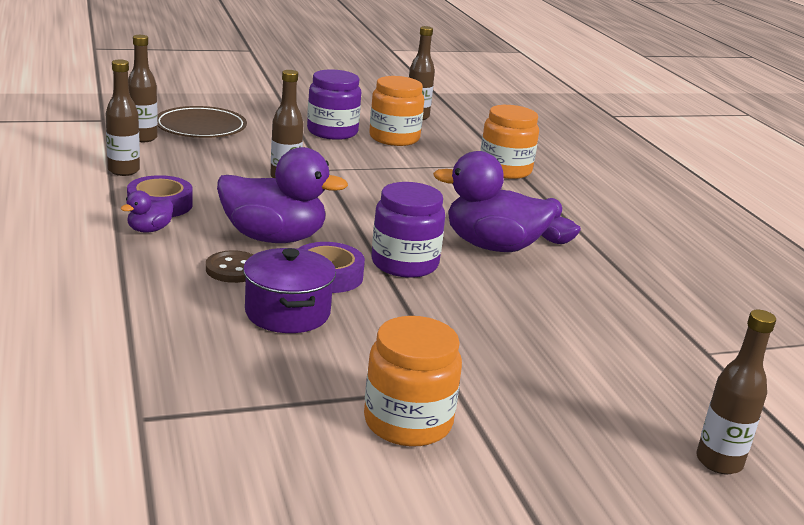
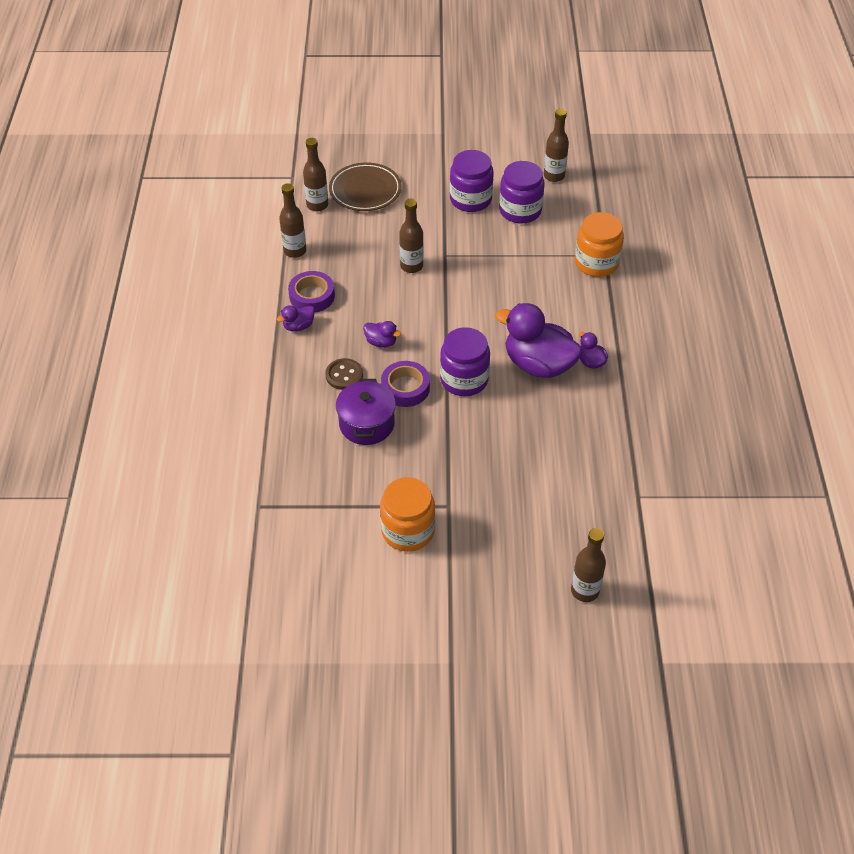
camera: 20 degrees right, 25 degrees up
purple duck [217,147,348,243] -> purple duck [363,321,401,348], size x0.45
orange jar [369,76,424,146] -> purple jar [499,161,545,224]

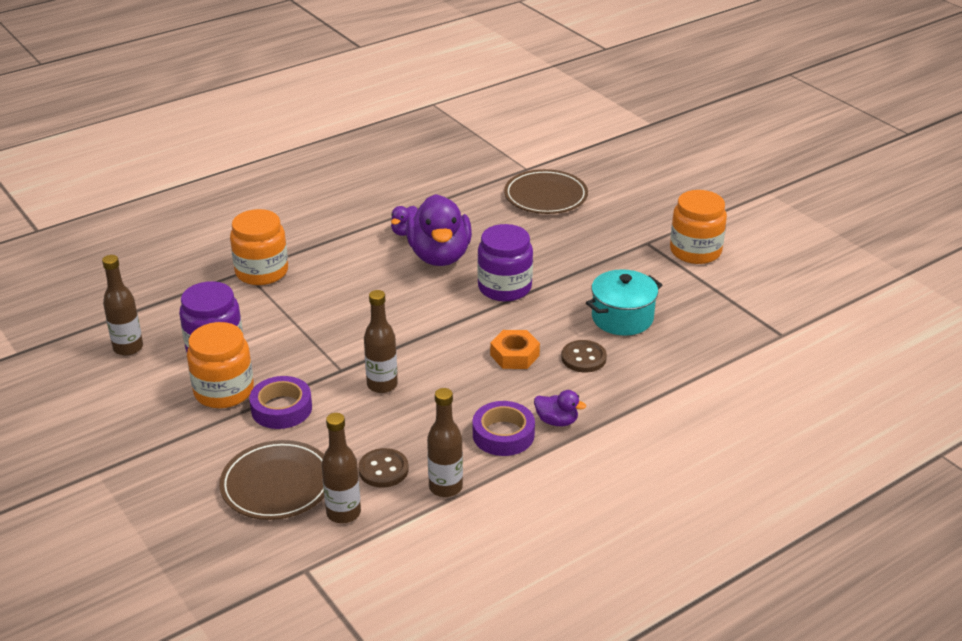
camera: 125 degrees left, 15 degrees down
purple pot [336,379,396,445] -> turquoise pot [586,269,662,336]
purple duck [363,321,401,348] -> orange nut [490,330,540,369]
purple tape [381,361,430,407] -> purple tape moved to [249,376,312,429]
purple jar [450,150,494,212] -> orange jar [187,322,254,408]
brown bottle [571,528,606,602] -> none
none -> brown button [358,448,409,488]
none -> brown plate [504,169,588,214]

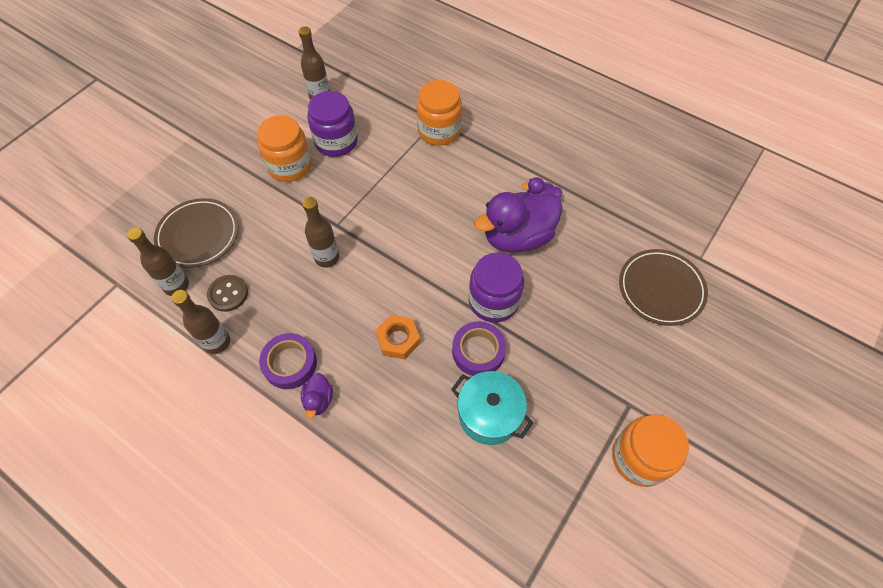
camera: 70 degrees right, 25 degrees up
purple tape [249,376,312,429] -> purple tape moved to [452,321,506,376]
brown button [561,340,607,372] -> none

